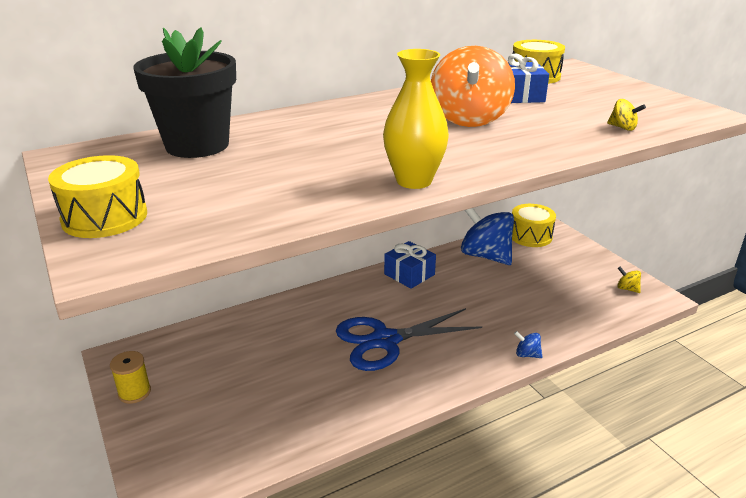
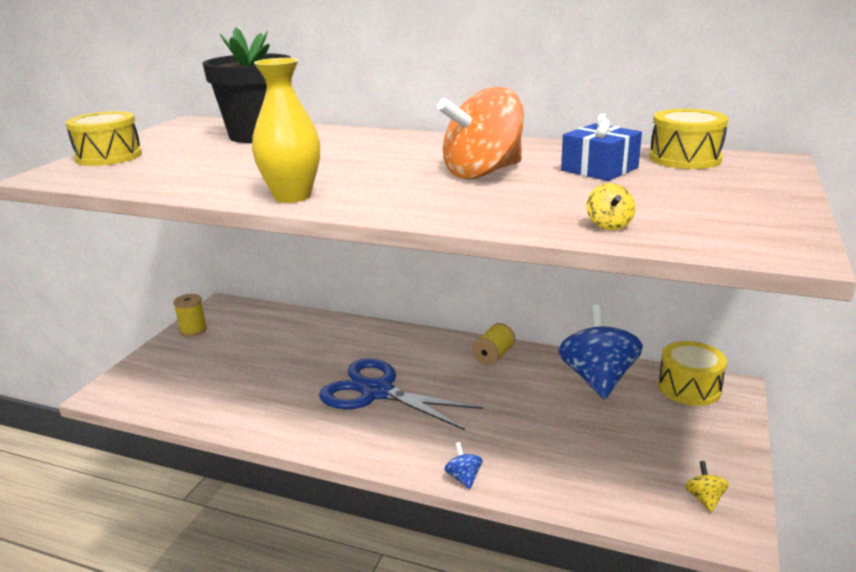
camera: 50 degrees right, 5 degrees down
blue gift [384,241,436,289] -> yellow spool [472,323,515,366]

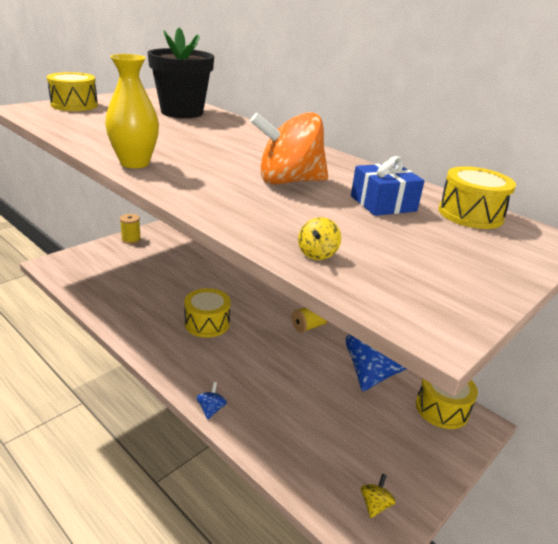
camera: 20 degrees right, 5 degrees up
blue scissors [319,358,484,430] -> yellow drum [184,288,231,338]

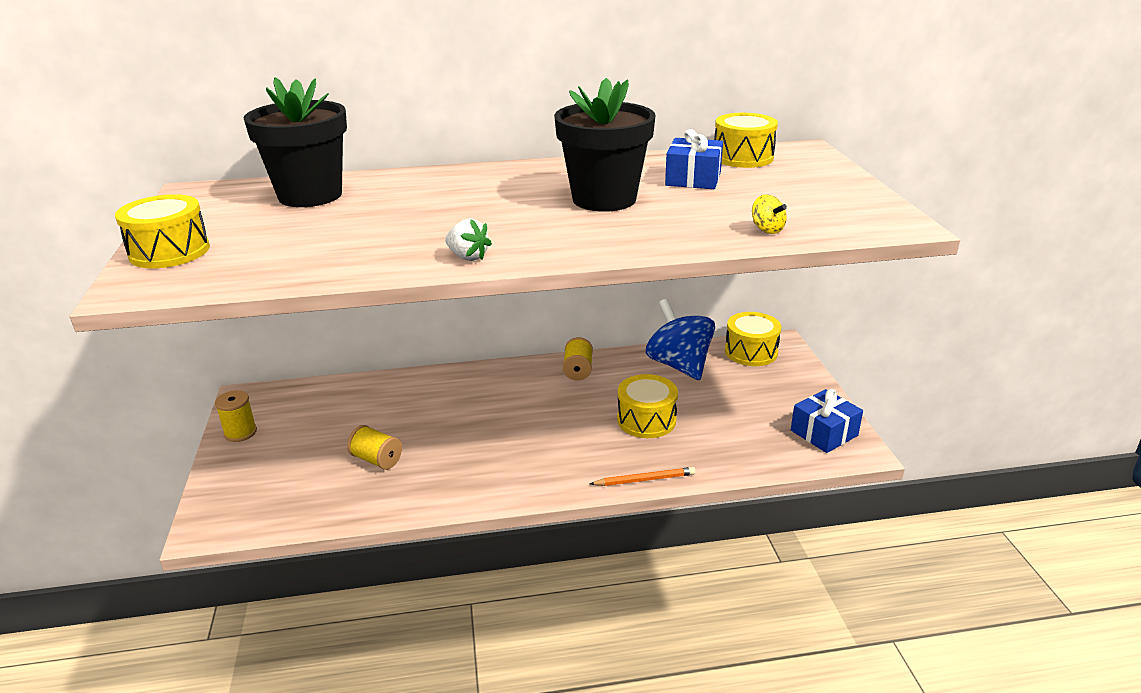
camera: 50 degrees left, 0 degrees up
yellow vase [105,54,159,168] -> white strawberry [445,219,492,261]
yellow drum [184,288,231,338] -> yellow drum moved to [617,374,678,438]
blue spinning top [197,382,227,420] -> orange pencil [590,467,696,486]
orange spinning top [250,112,328,185] -> black flower pot [554,78,656,212]
yellow spinning top [361,473,396,518] -> blue gift [791,389,863,453]
none -> yellow spool [347,425,402,470]

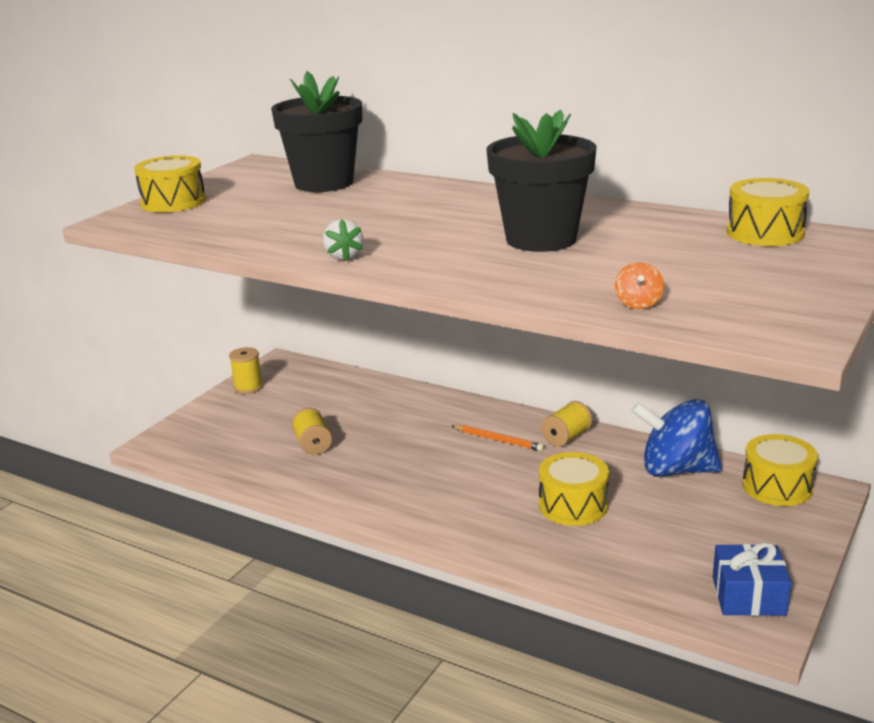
camera: 40 degrees right, 5 degrees down
orange pencil [590,467,696,486] -> orange pencil moved to [452,425,544,451]
blue spinning top [646,299,715,380] -> blue spinning top turned 90 degrees counterclockwise [631,399,722,477]
blue gift [665,129,723,189] -> none
yellow spinning top [752,194,787,234] -> orange spinning top [615,262,664,309]

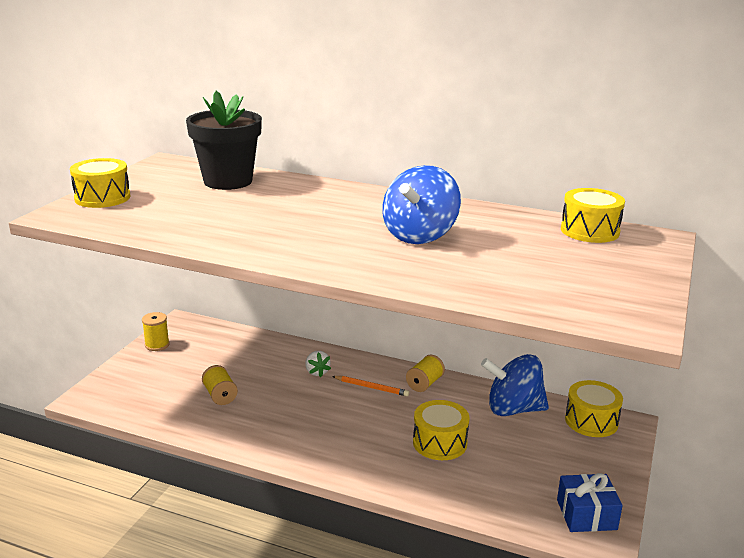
camera: 10 degrees left, 0 degrees up
white strawberry [323,219,363,261] -> white strawberry moved to [305,351,331,377]
black flower pot [486,109,597,252] -> blue spinning top [382,165,461,244]
orange spinning top [615,262,664,309] -> none

